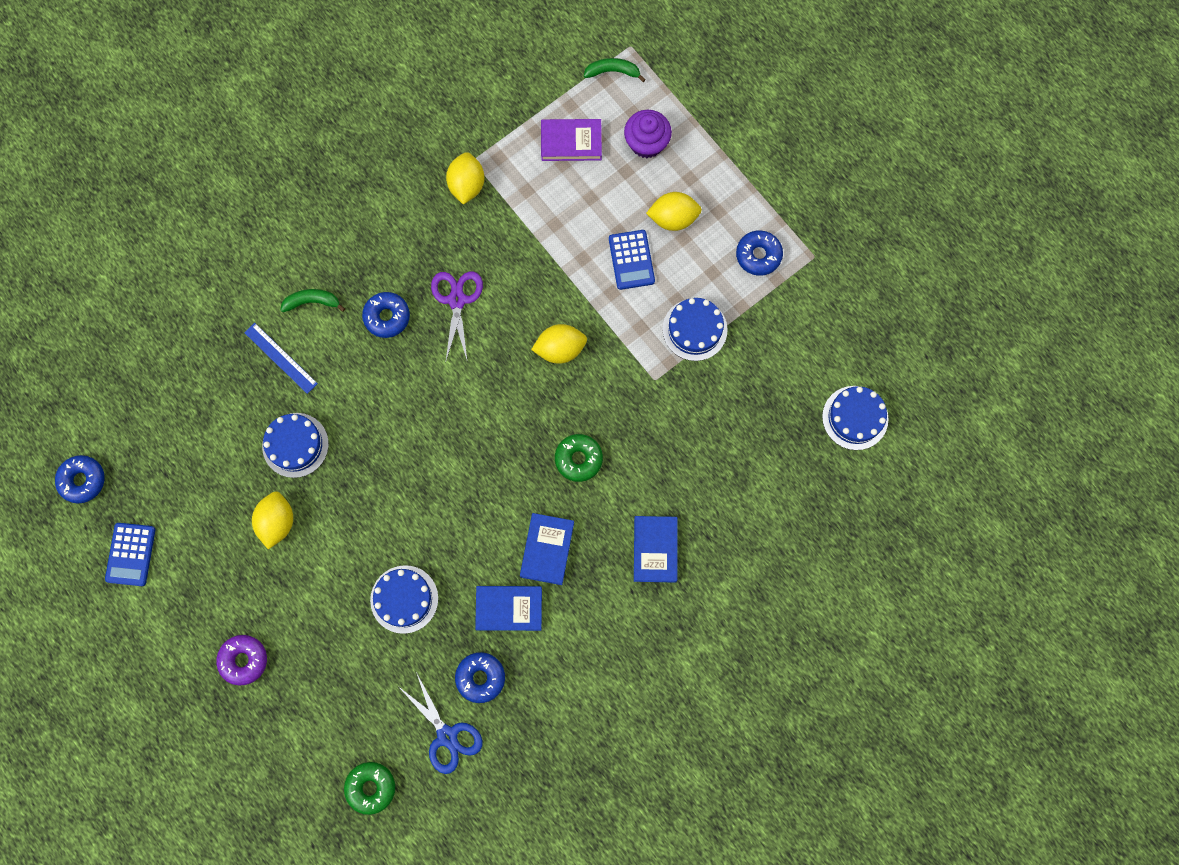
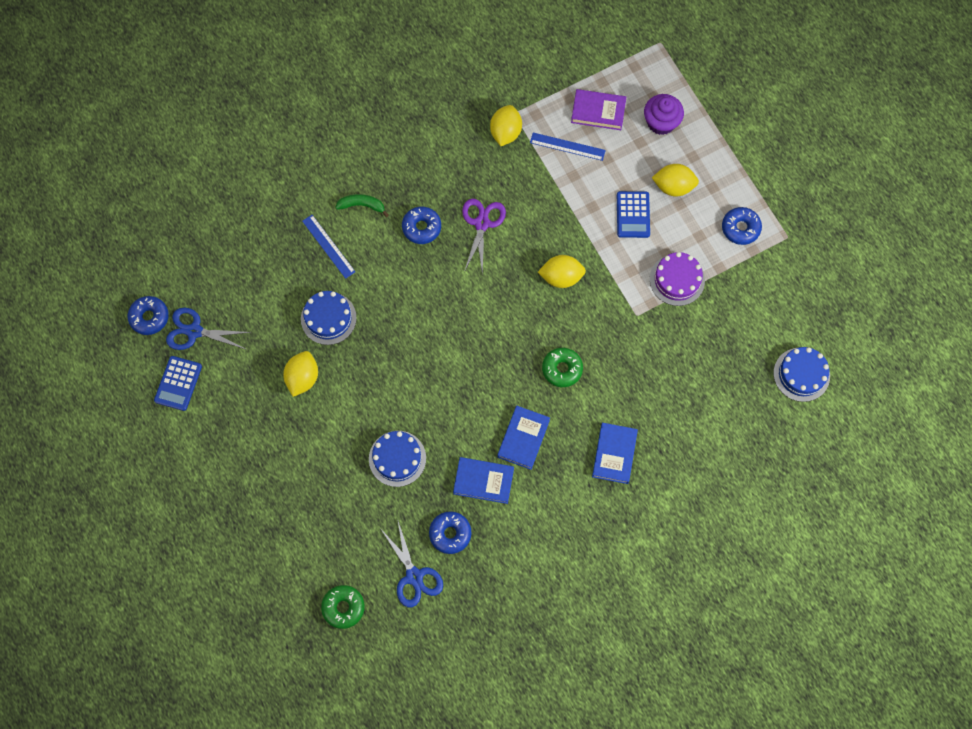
camera: 10 degrees right, 5 degrees down
purple donut [216,635,267,685] -> none
green banana [584,58,646,82] -> none
blue cake [662,298,728,361] -> purple cake [650,252,705,306]
none -> blue scissors [166,308,252,350]
none -> blue ruler [530,133,606,161]

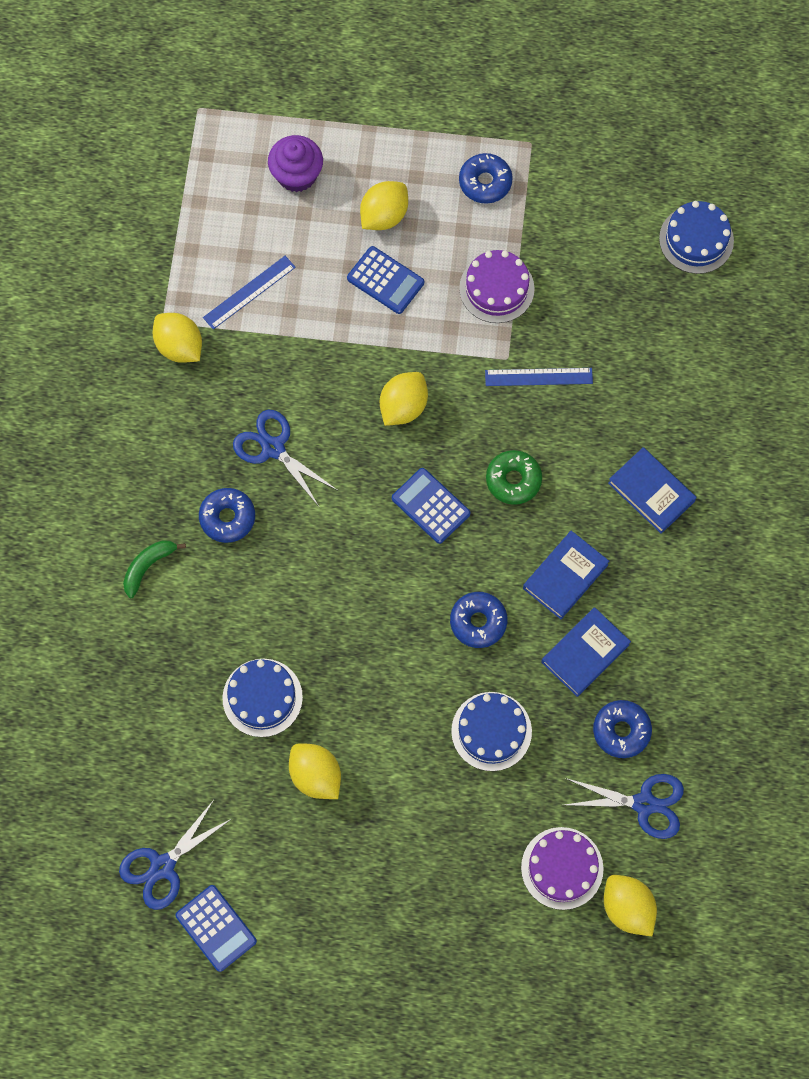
camera: 55 degrees left, 0 degrees up
blue donut [127,296,169,335] -> blue donut moved to [450,592,507,648]
blue ruler [302,215,355,279] -> blue ruler moved to [485,368,593,386]
green donut [321,585,365,629] -> yellow lemon [604,875,657,936]
purple scissors [462,199,506,274] -> blue scissors [233,410,337,508]
blue book [497,406,550,470] -> blue book turned 75 degrees clockwise [523,531,609,619]
purple book [571,89,626,130] -> none
none -> blue calculator [392,468,470,544]
none -> purple cake [521,827,604,910]

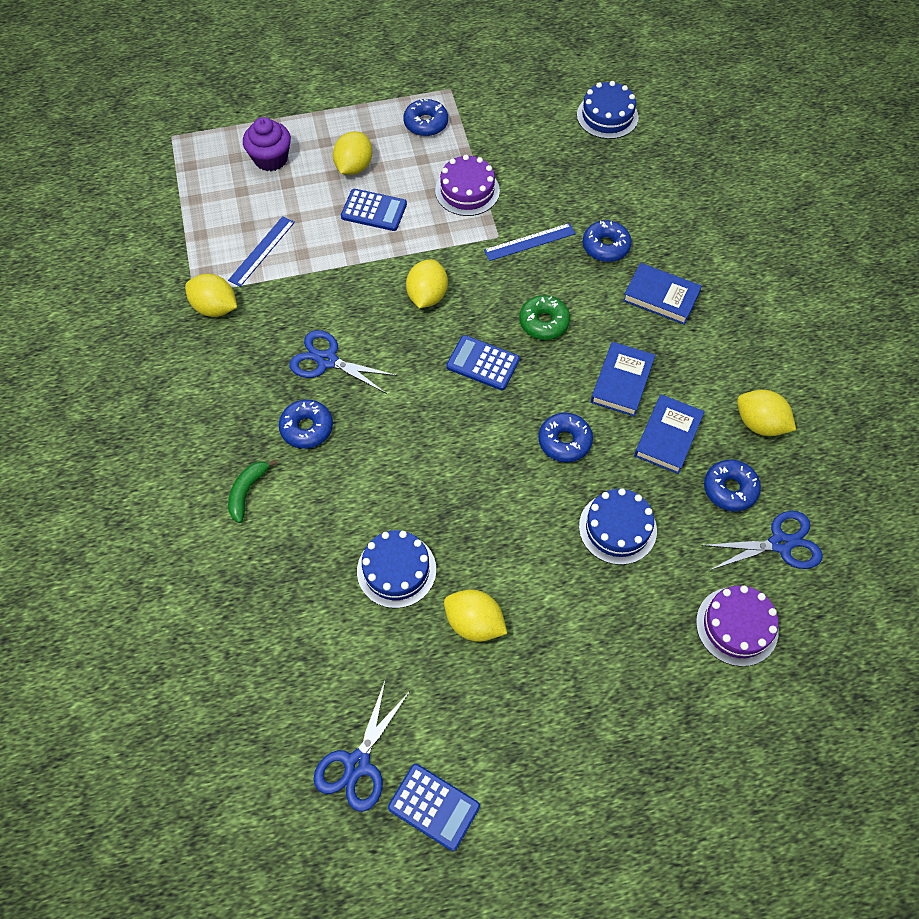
camera: 20 degrees left, 10 degrees down
yellow lemon [604,875,657,936] -> yellow lemon moved to [737,390,796,436]
none -> blue donut [583,220,632,262]

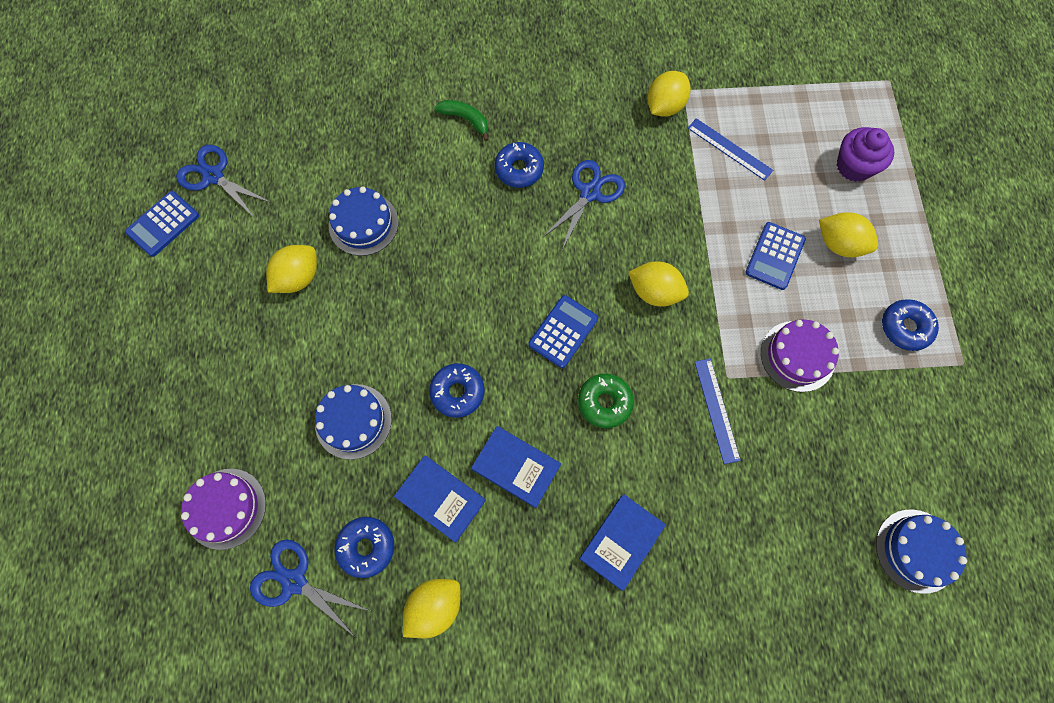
camera: 100 degrees right, 10 degrees up
blue donut [583,220,632,262] -> none
blue scissors [701,511,823,570] -> blue scissors turned 120 degrees clockwise [250,539,370,638]

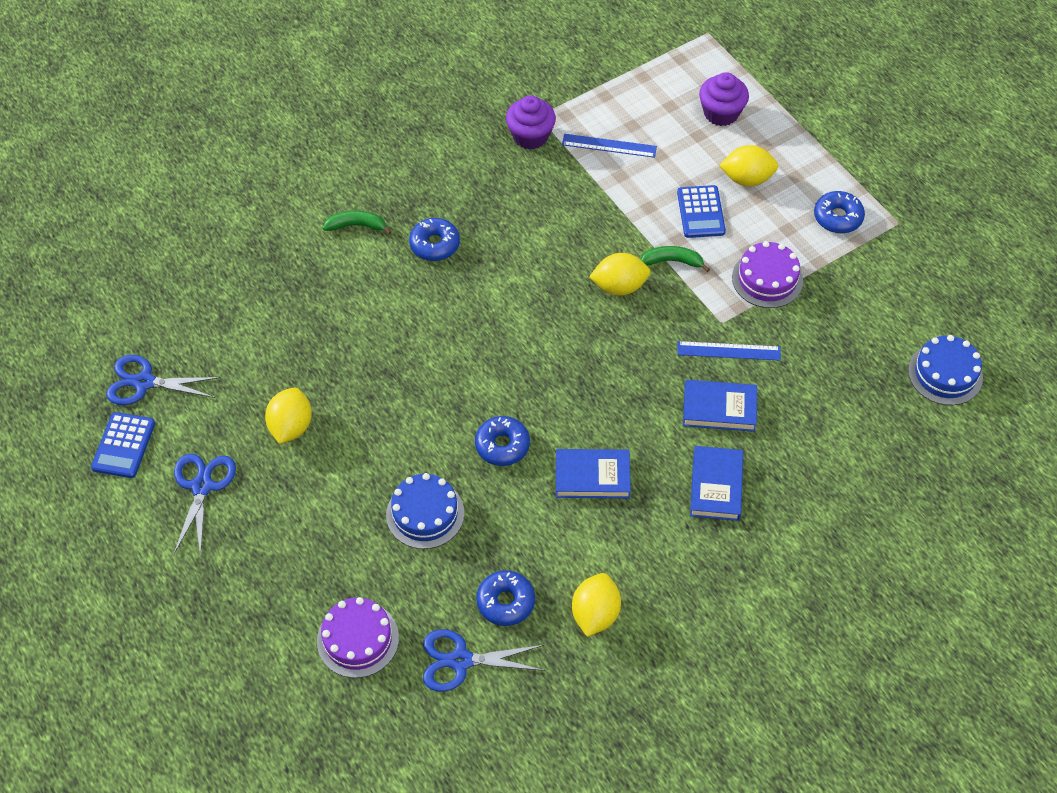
camera: 30 degrees left, 15 degrees down
blue cake [329,187,398,256] -> none
blue book [394,455,486,542] -> blue book moved to [683,380,757,432]
blue calculator [528,295,598,368] -> none
blue scissors [542,160,625,250] -> blue scissors moved to [174,454,236,557]
green donut [578,374,634,428] -> none
yellow lemon [647,71,691,117] -> purple cupcake [506,96,556,150]
blue ruler [695,358,741,464] -> blue ruler turned 45 degrees counterclockwise [677,341,781,361]
none -> green banana [640,246,710,272]

